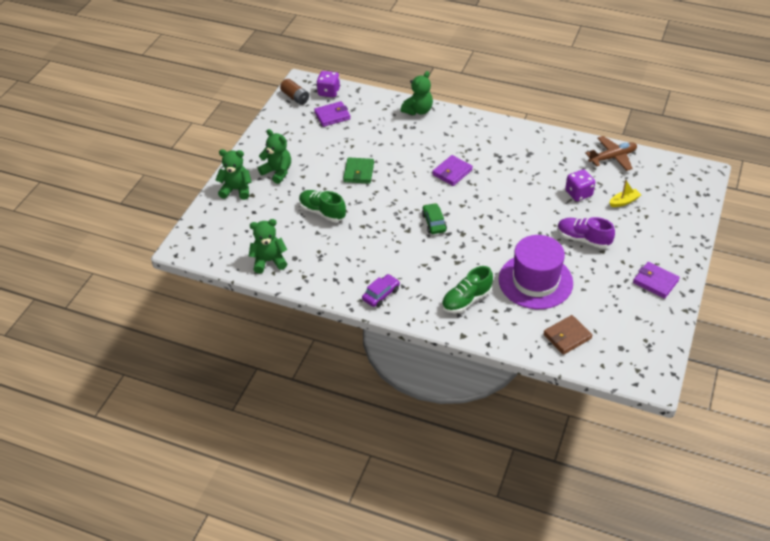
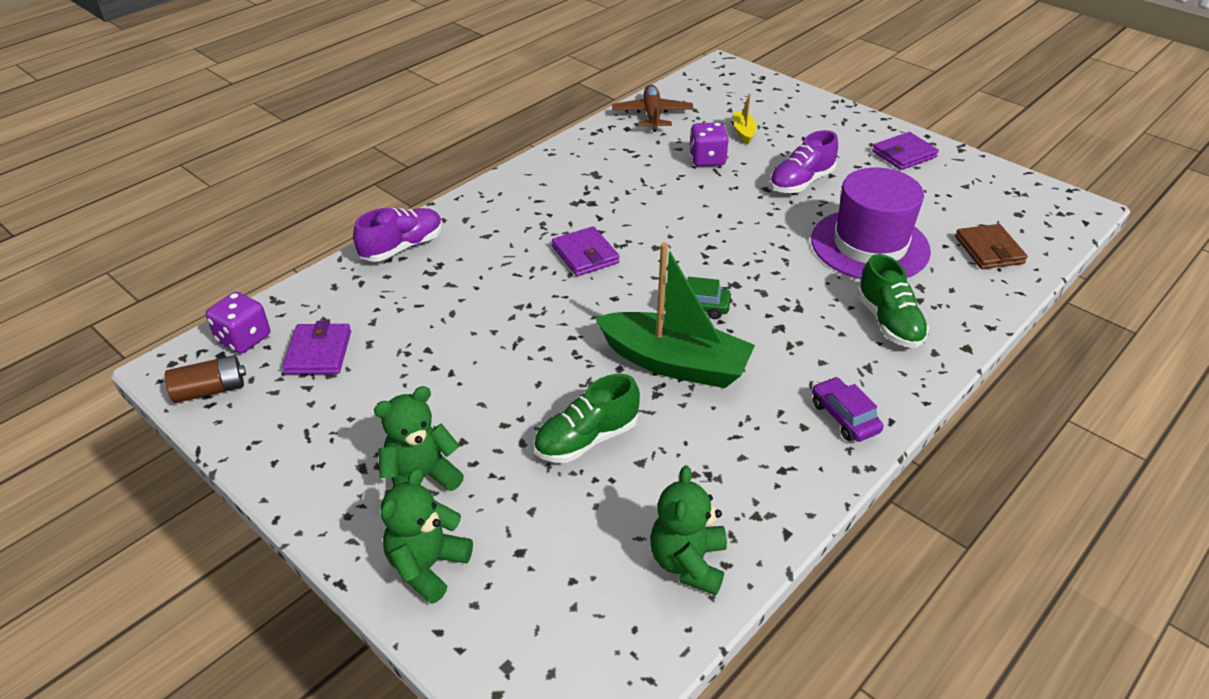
camera: 70 degrees left, 5 degrees down
green wallet [343,157,374,184] -> none
green teddy bear [401,71,433,115] -> purple shoe [353,208,443,262]
none -> green boat [595,242,755,388]

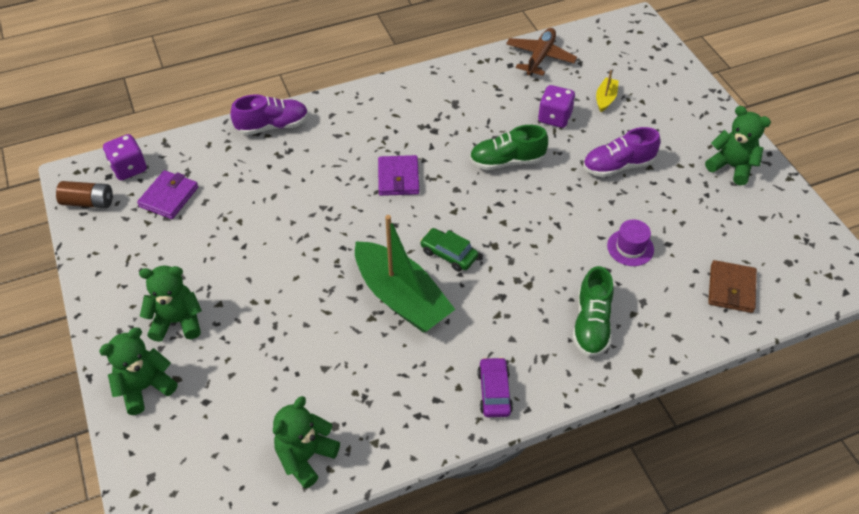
camera: 25 degrees right, 10 degrees up
green shoe [534,374,640,463] -> green shoe moved to [470,125,548,170]
purple hat [811,168,931,279] -> purple hat [607,219,654,266], size x0.45
purple wallet [872,132,939,170] -> green teddy bear [705,106,771,185]

